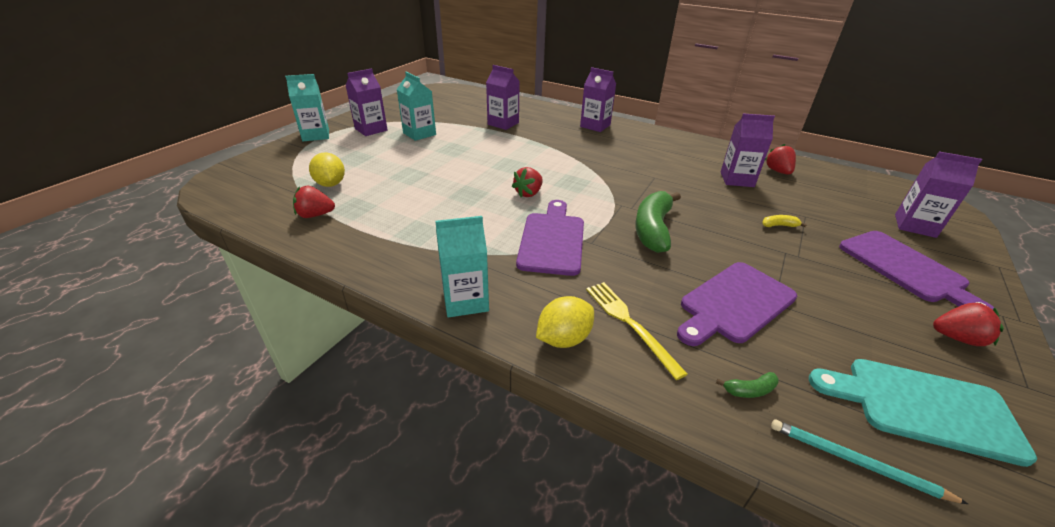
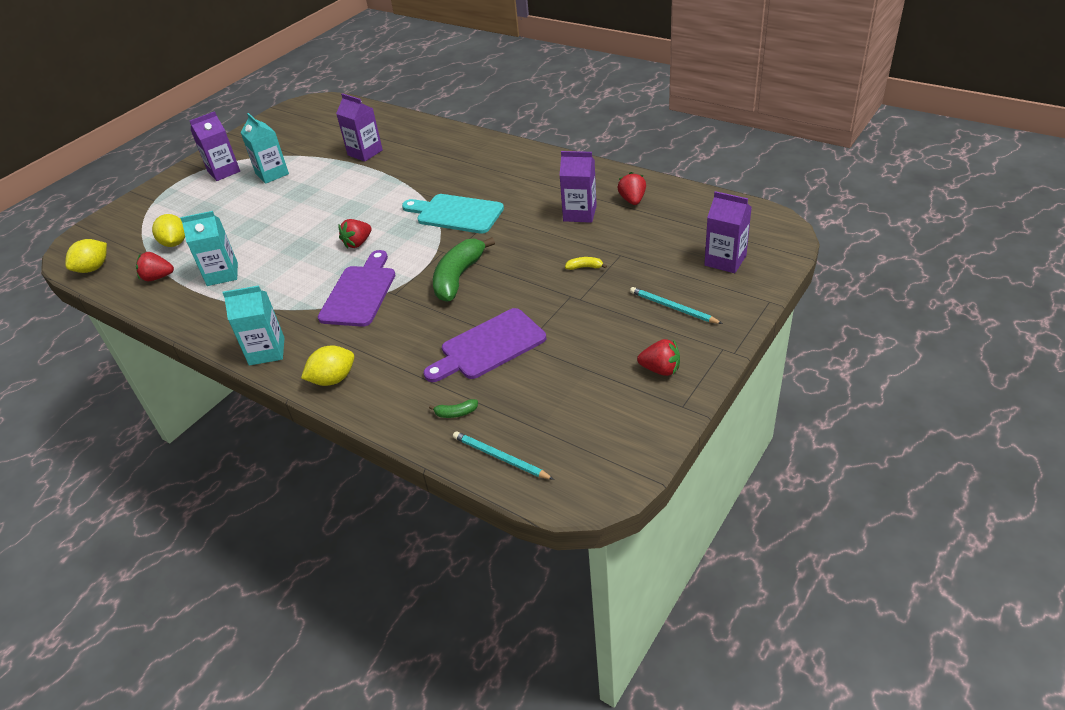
camera: 10 degrees right, 5 degrees up
turquoise carton [285,74,329,141] -> turquoise carton moved to [180,211,238,286]
purple carton [580,67,616,132] -> none
yellow fork [586,282,688,380] -> none
turquoise cutting board [809,359,1037,467] -> turquoise cutting board moved to [402,194,504,234]
purple cutting board [839,231,994,310] -> turquoise pencil [630,287,723,324]
none -> yellow lemon [65,239,107,273]

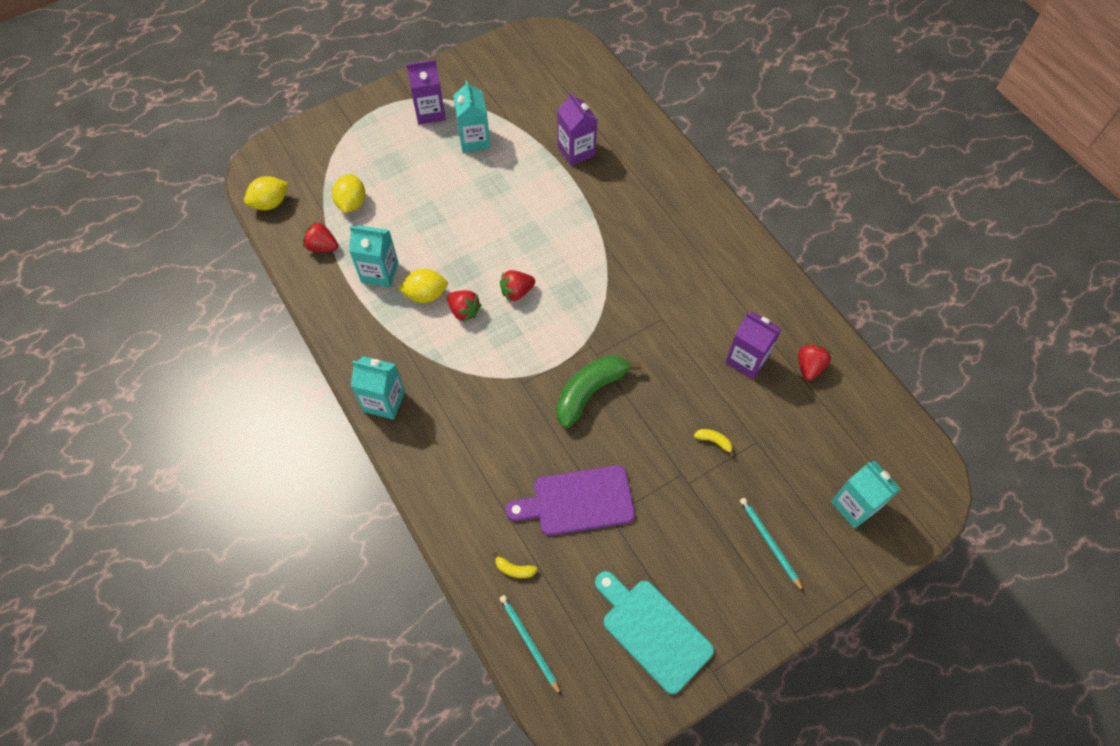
camera: 20 degrees right, 20 degrees up
yellow lemon [301,346,354,386] -> yellow lemon moved to [398,269,448,303]
purple cutting board [318,250,395,327] -> none
turquoise cutting board [402,194,504,234] -> turquoise cutting board moved to [595,571,714,694]
green banana [429,399,478,418] -> yellow banana [493,552,537,578]
red strawberry [637,339,680,376] -> red strawberry moved to [447,291,482,322]
purple carton [704,191,752,273] -> turquoise carton [831,461,901,529]

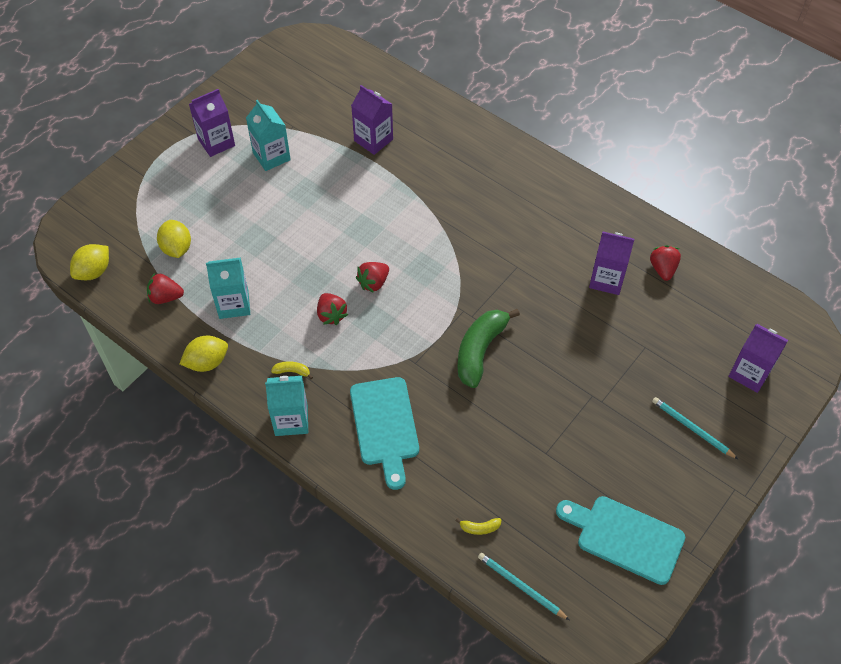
camera: 20 degrees left, 5 degrees down
yellow lemon [398,269,448,303] -> yellow lemon moved to [180,336,228,372]
red strawberry [447,291,482,322] -> red strawberry turned 45 degrees clockwise [317,293,348,325]
purple cutting board [505,465,635,536] -> none
yellow banana [694,429,734,457] -> yellow banana moved to [271,361,313,379]
turquoise carton [831,461,901,529] -> purple carton [728,324,788,393]
none -> turquoise cutting board [350,377,419,490]

